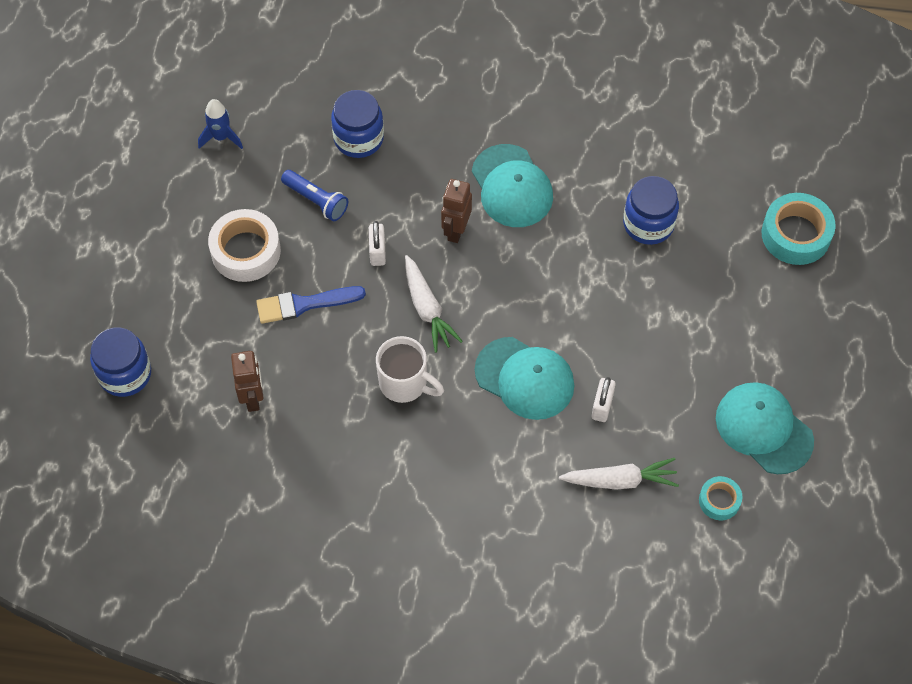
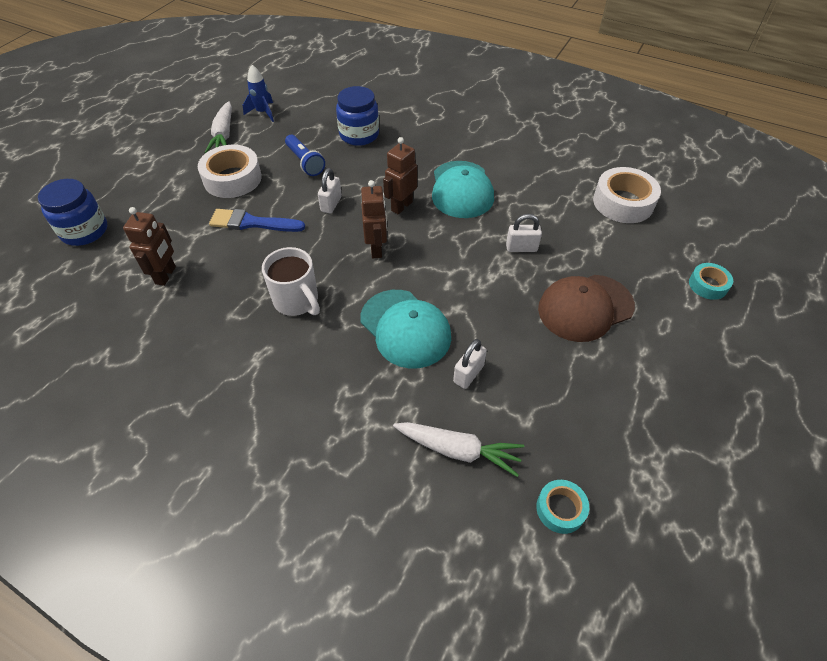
camera: 20 degrees right, 10 degrees down
white carrot [405,255,463,353] -> white carrot moved to [204,101,232,153]
blue jar [623,176,679,245] -> none
turquoise cap [716,382,814,474] -> none
turquoise tape [762,193,836,265] -> turquoise tape [689,263,733,300], size x0.55
none -> brown robot [361,180,387,258]
none -> white padlock [506,214,542,252]
none -> brown cap [538,275,635,342]
none -> white tape [593,167,661,223]

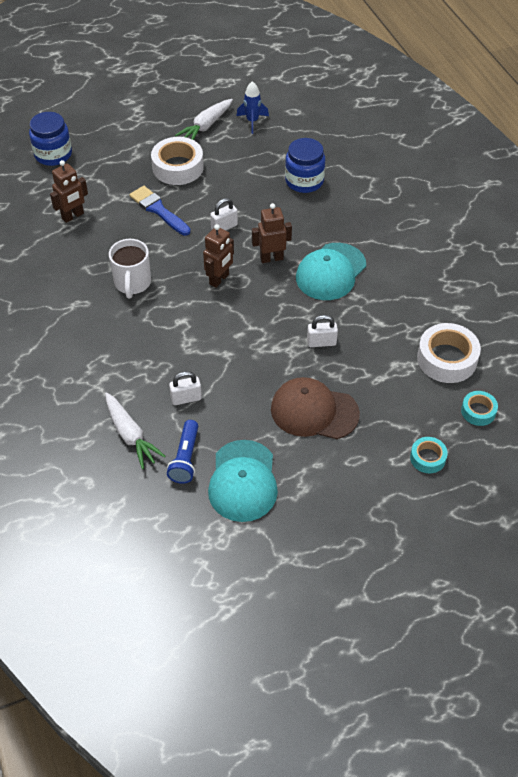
camera: 40 degrees right, 0 degrees up
blue flashlight [285,135,325,176] -> blue flashlight moved to [167,420,198,484]
turquoise cap [360,290,451,368] -> turquoise cap moved to [208,440,278,522]
white padlock [506,214,542,252] -> white padlock turned 45 degrees counterclockwise [307,315,338,347]
turquoise tape [536,480,589,534] -> turquoise tape moved to [461,391,498,426]

